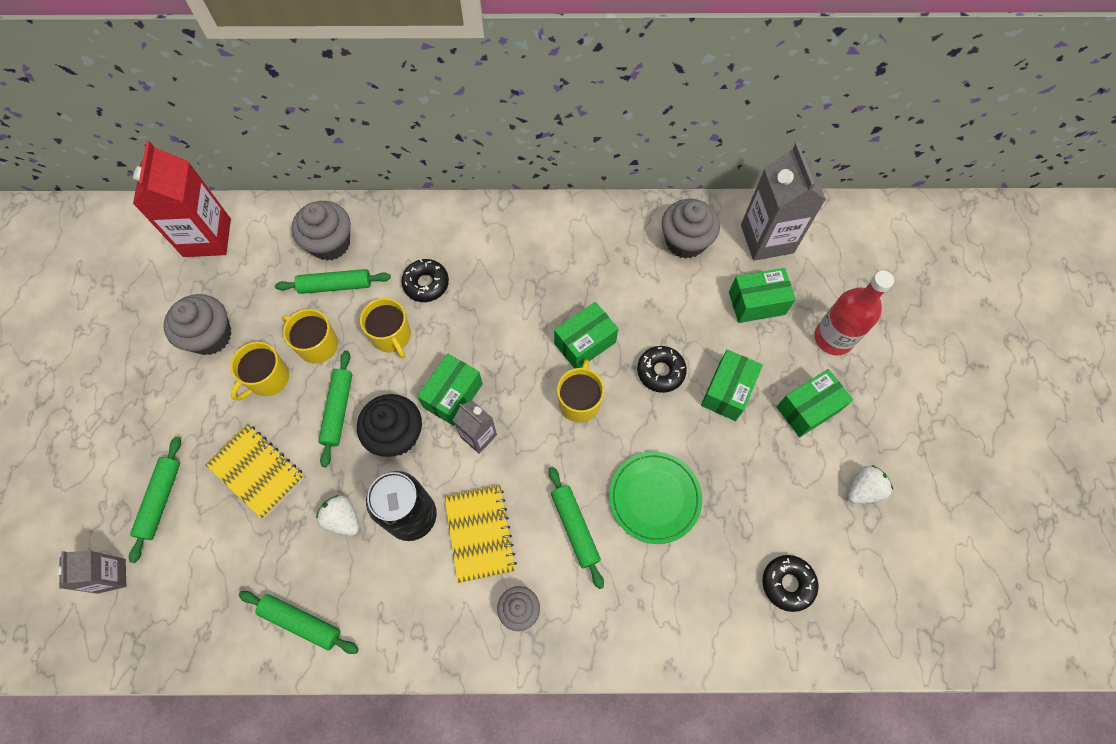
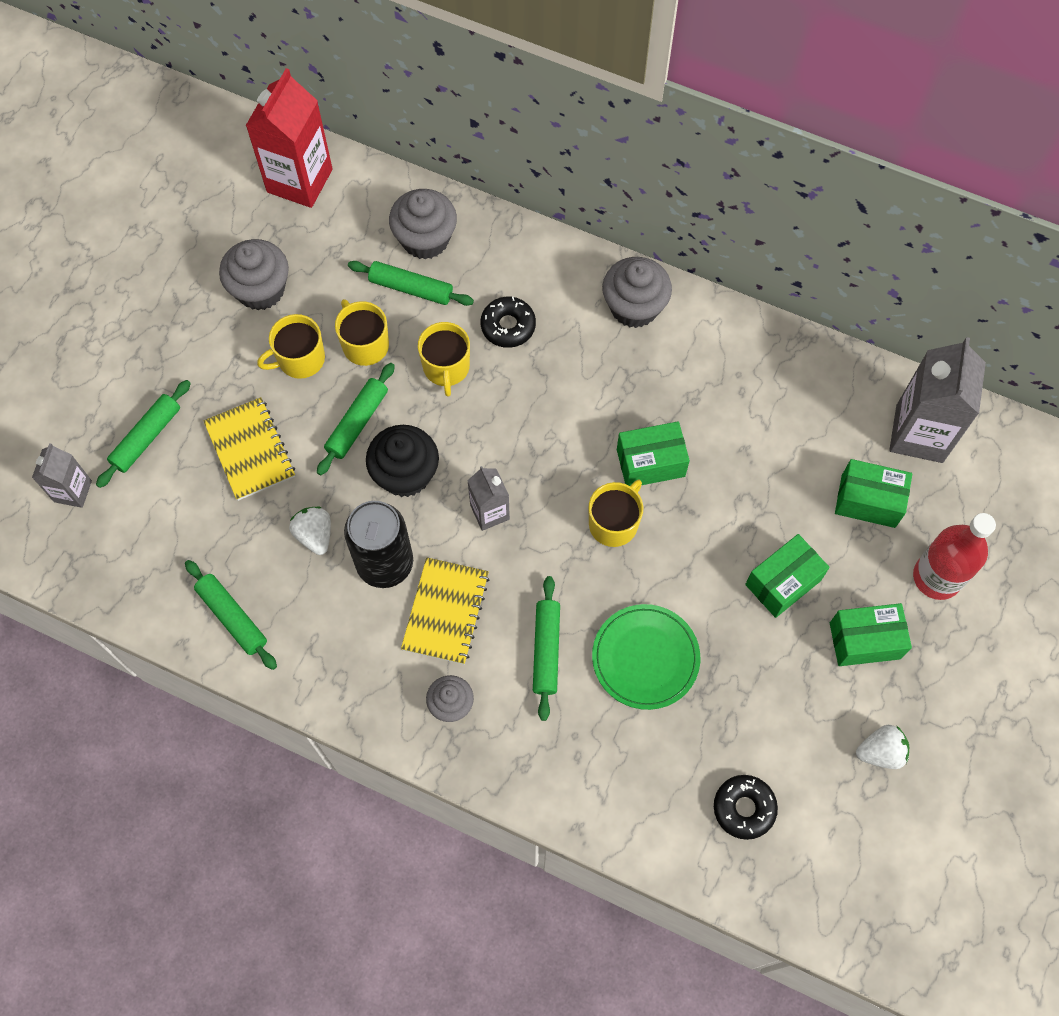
camera: 25 degrees right, 0 degrees up
green box [417,354,483,426] -> none
black donut [637,346,687,393] -> none
grey cupcake [662,199,720,259] -> grey cupcake moved to [602,257,672,328]

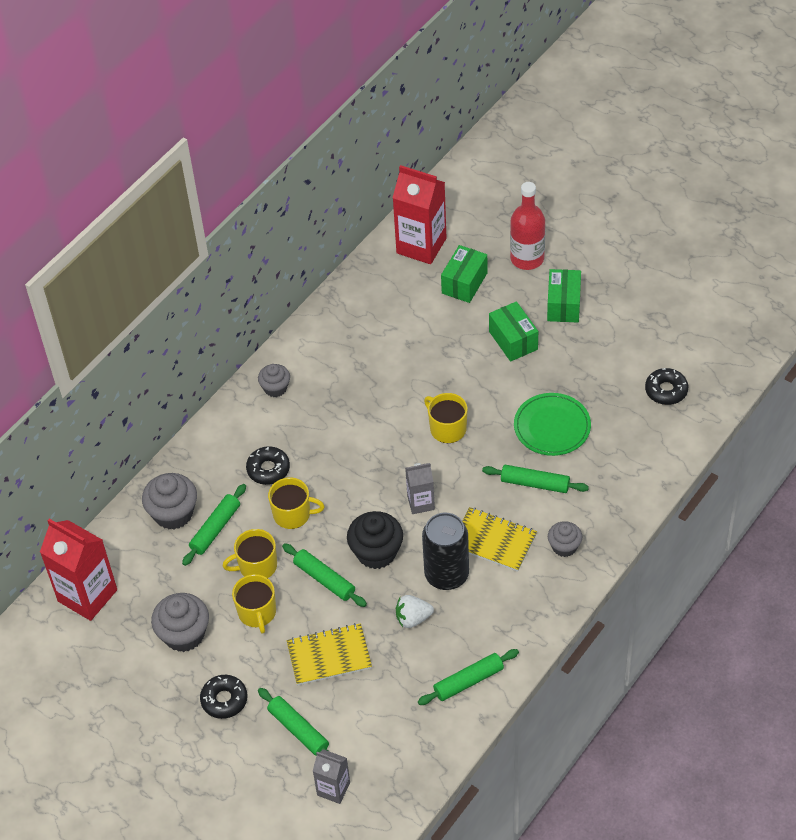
camera: 75 degrees left, 15 degrees down
grey cupcake [602,257,672,328] -> grey cupcake [258,364,290,397], size x0.62
green box [617,421,690,486] -> none
white strawberry [856,725,909,769] -> none
grey carton [889,337,986,463] -> red carton [392,165,447,264]
none -> black donut [200,675,247,719]

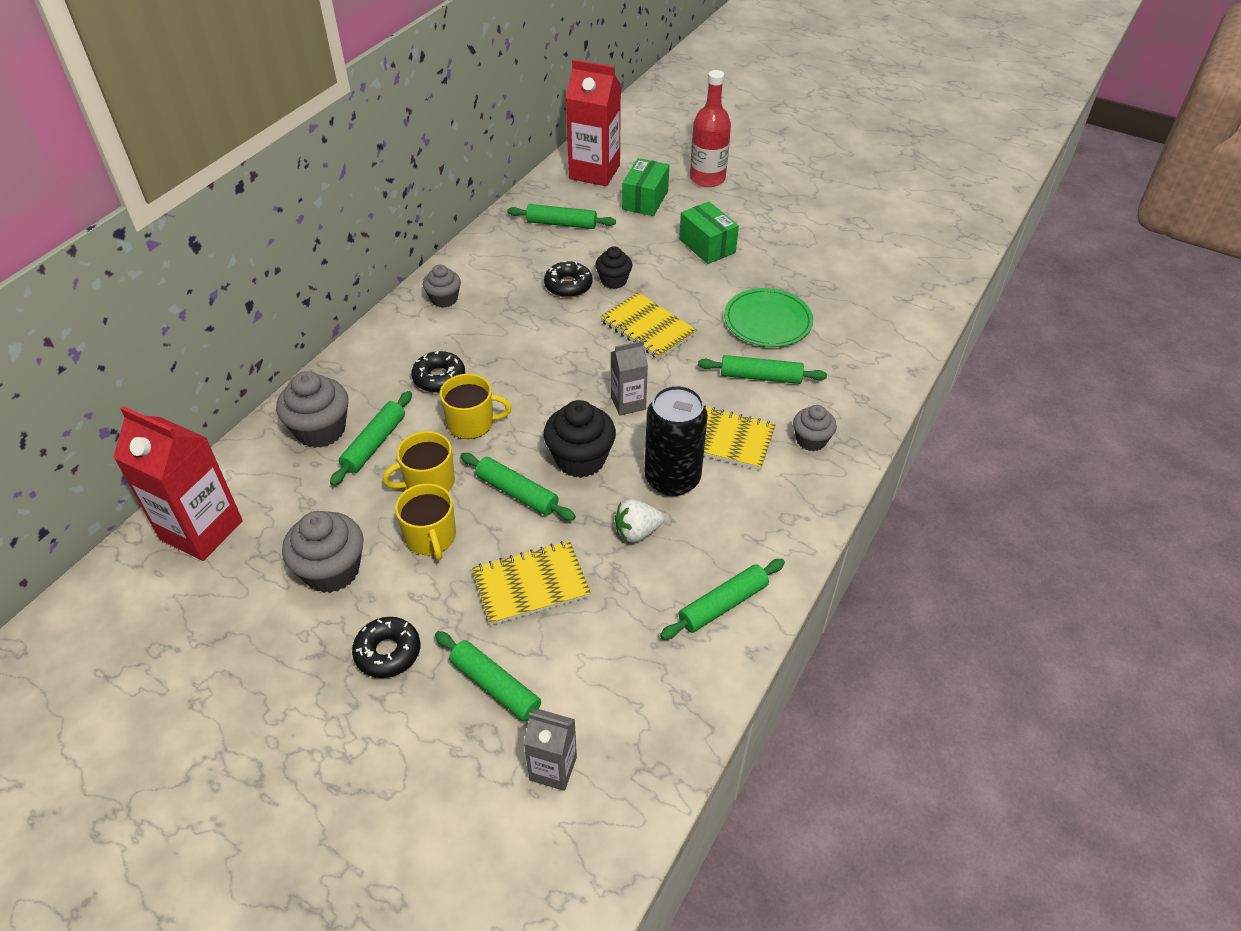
camera: 10 degrees left, 5 degrees down
yellow mug [424,393,468,443] -> yellow notebook [600,293,697,360]
green box [547,269,581,322] -> none
black donut [645,368,688,405] -> black donut moved to [544,261,592,298]
none -> green rolling pin [507,204,616,229]
none -> black cupcake [595,246,632,289]

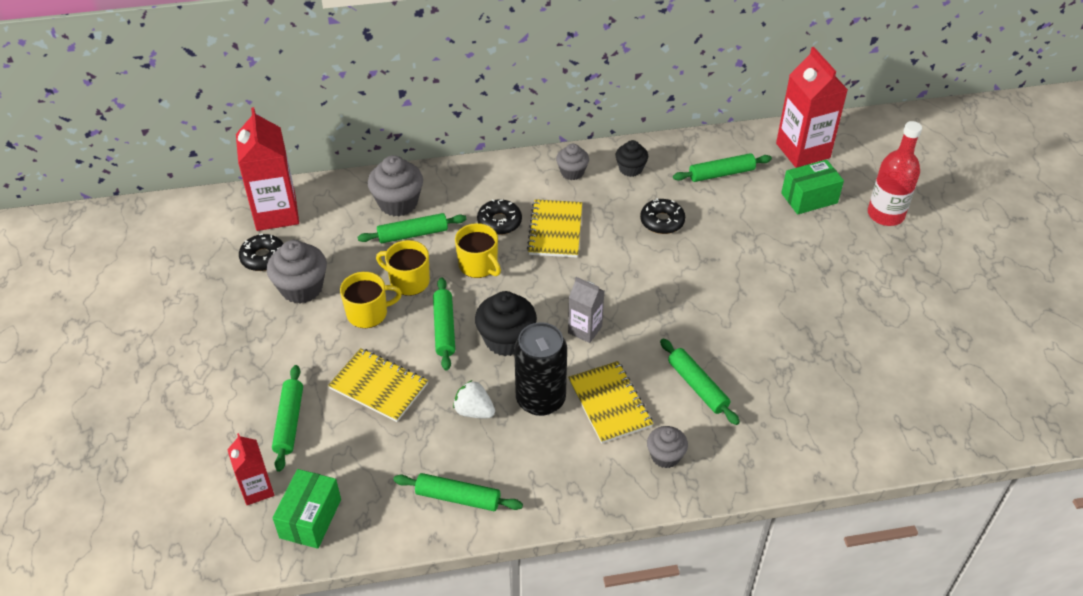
camera: 50 degrees right, 0 degrees up
black donut [352,617,420,678] -> black donut moved to [239,234,284,271]
yellow mug [395,483,456,560] -> yellow mug turned 135 degrees counterclockwise [340,272,402,328]
green rolling pin [507,204,616,229] -> green rolling pin turned 75 degrees counterclockwise [673,153,772,182]
grey carton [524,709,577,791] -> red carton [227,433,274,505]
black cupcake [595,246,632,289] -> black cupcake moved to [616,140,648,177]
yellow notebook [600,293,697,360] -> yellow notebook moved to [527,199,582,258]
green box [679,201,739,264] -> green box moved to [273,469,341,549]
green plate [724,288,813,347] -> none

